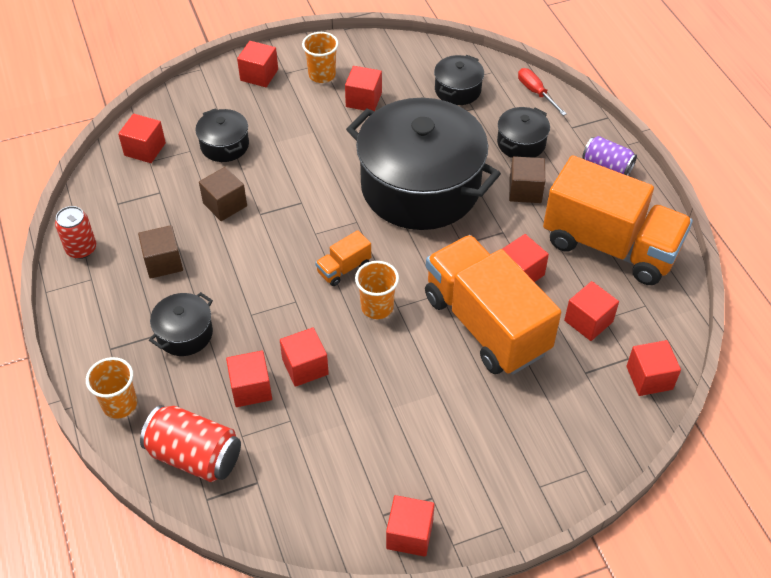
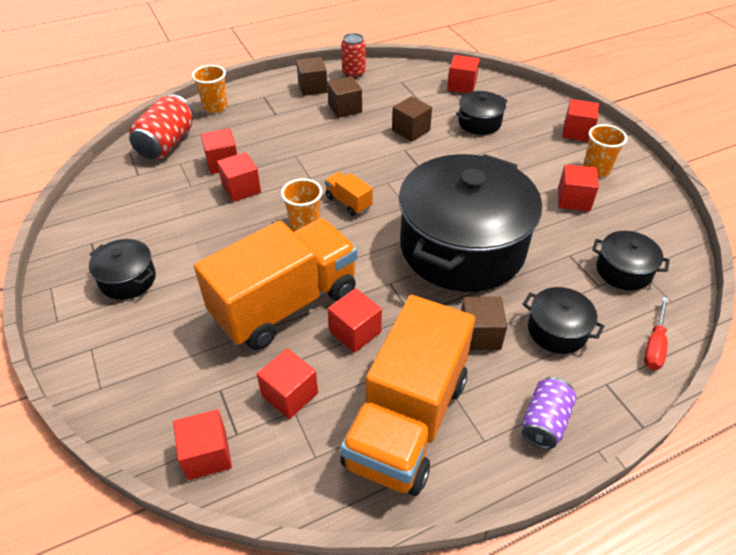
camera: 85 degrees right, 5 degrees down
black pot [149,292,213,356] -> black pot moved to [89,239,156,300]
red cube [386,495,435,557] -> none
red screwdriver [518,68,567,116] -> red screwdriver turned 150 degrees clockwise [644,297,668,370]
none -> brown cube [296,57,328,96]

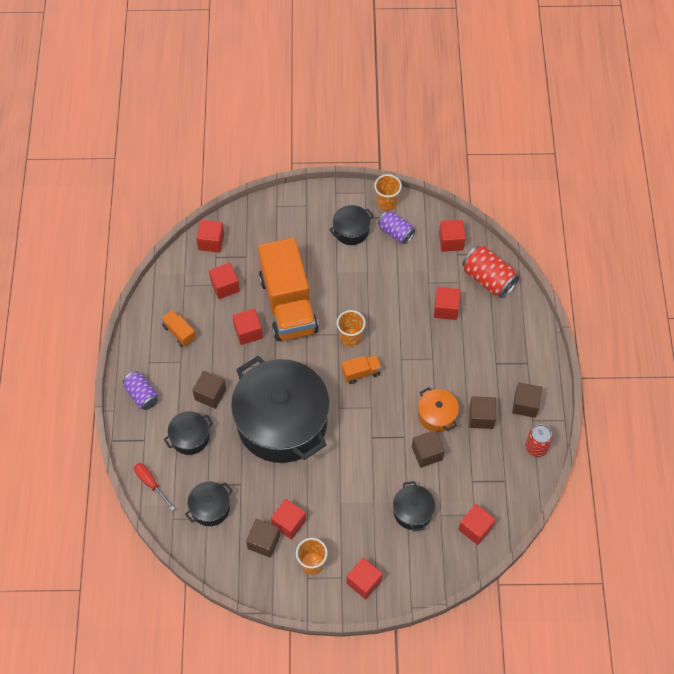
camera: 115 degrees right, 15 degrees up
orange cup [192,65,228,113] -> orange cup moved to [374,174,402,211]
red cube [217,152,261,202] -> red cube moved to [439,220,466,252]
orange truck [340,295,475,496] -> orange truck [161,310,196,347], size x0.40
none -> brown cube [246,519,280,558]
none -> purple can [378,211,415,244]
none -> orange pot [418,387,459,432]

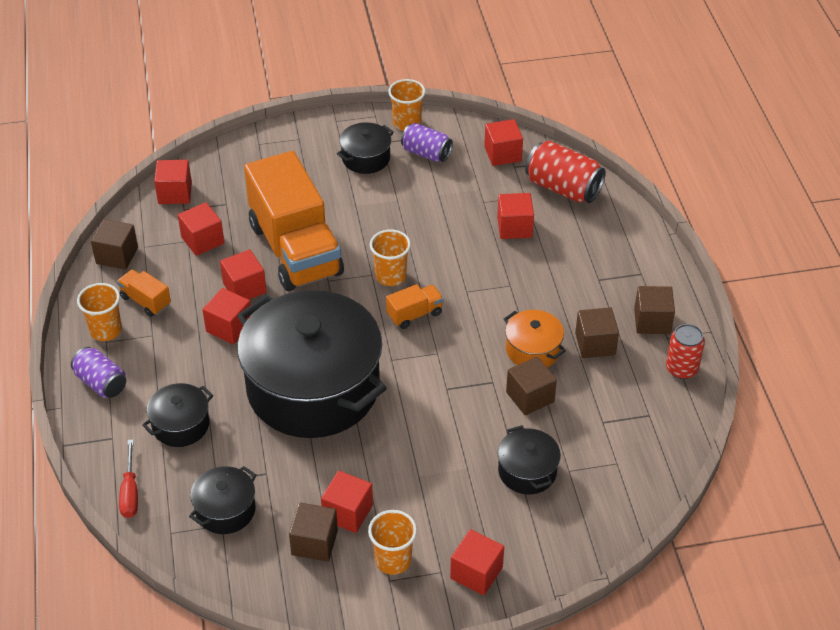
camera: 10 degrees left, 15 degrees down
red screwdriver [134,463,175,511] -> red screwdriver turned 135 degrees counterclockwise [119,439,138,518]
brown cube [192,371,226,409] -> brown cube moved to [91,219,138,270]
red cube [458,504,496,545] -> red cube moved to [202,288,252,344]
none -> orange cup [77,283,122,341]

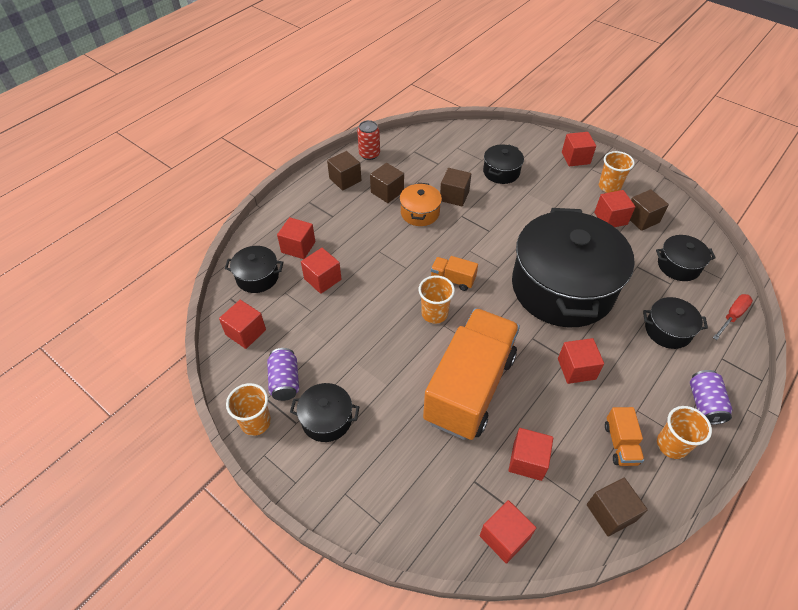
camera: 130 degrees left, 5 degrees up
red cube [220,249,267,300] -> red cube moved to [277,217,315,259]
red can [525,141,606,203] -> black pot [225,246,283,293]

